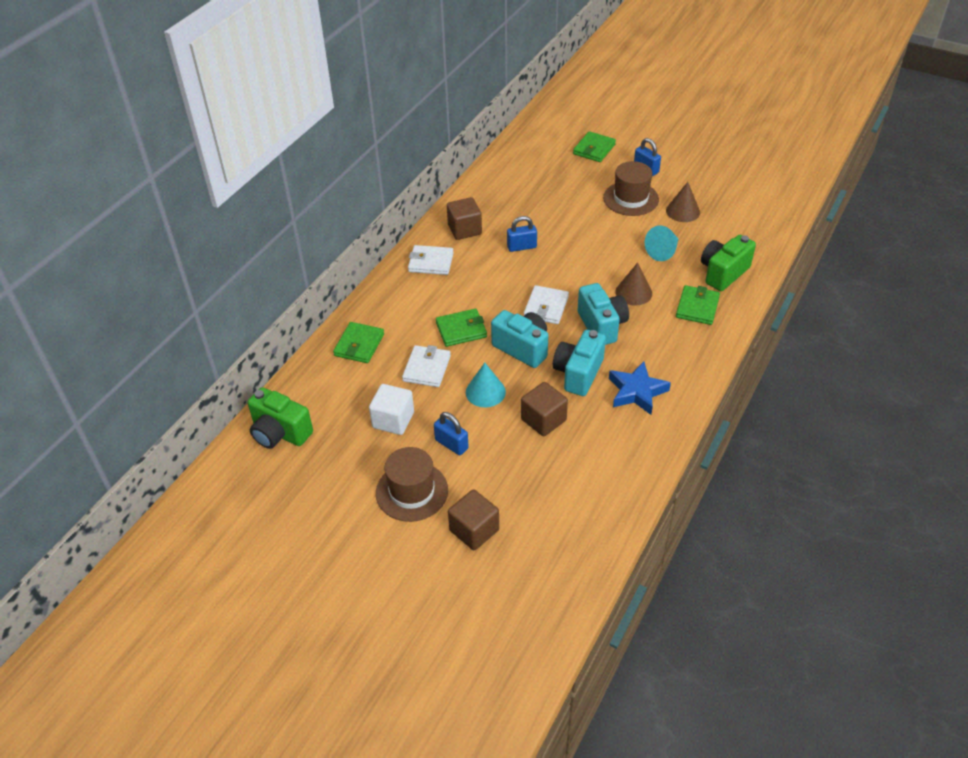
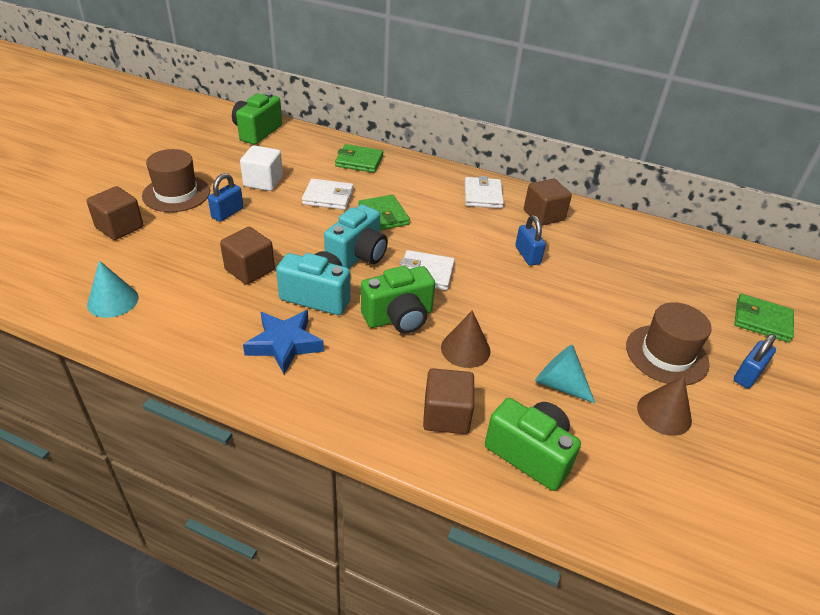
camera: 80 degrees right, 5 degrees down
turquoise cone [466,363,506,407] -> turquoise cone moved to [87,261,139,318]
turquoise camera [578,283,629,345] -> green camera [361,266,435,333]
green wallet [676,285,720,325] -> brown cube [423,368,474,434]

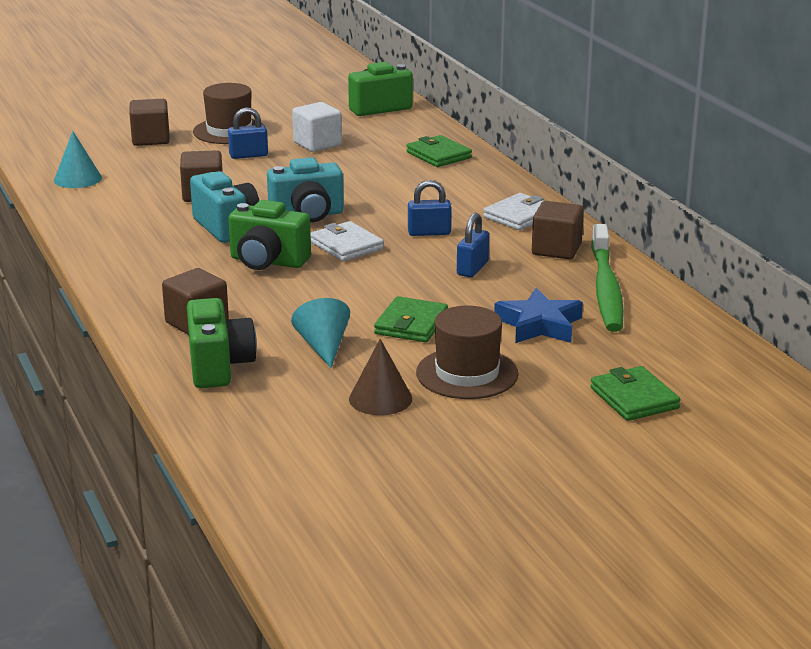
camera: 45 degrees right, 15 degrees down
blue star [243,310,324,374] -> blue star moved to [494,288,583,343]
white wallet [302,179,354,210] -> none
green wallet [358,195,410,230] -> green wallet moved to [374,296,448,342]
brown cone [441,310,490,368] -> none
blue padlock [734,334,776,388] -> blue padlock moved to [408,180,452,236]
none -> green toothbrush [591,224,624,332]

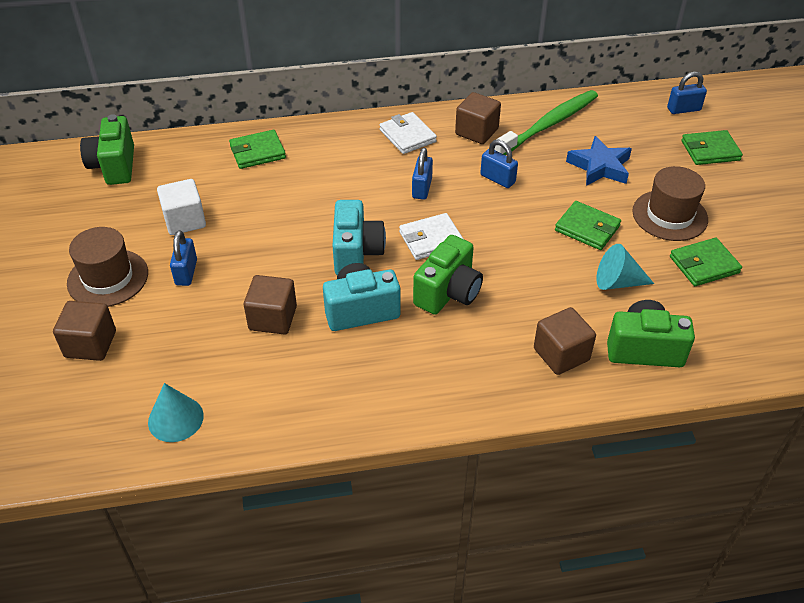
camera: 75 degrees left, 20 degrees up
brown cone [349,339,412,415] -> green wallet [670,238,742,286]
green toothbrush [591,224,624,332] -> green toothbrush turned 60 degrees counterclockwise [494,90,598,155]
none -> blue padlock [667,72,707,114]

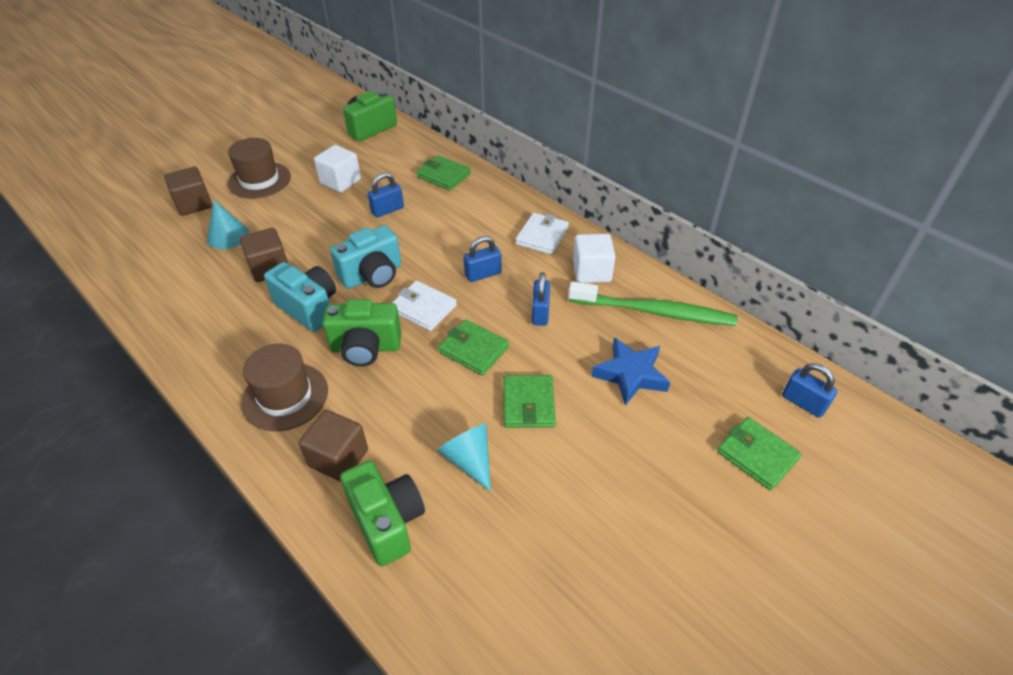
camera: 55 degrees right, 0 degrees up
turquoise cone [148,383,204,442] -> turquoise cone moved to [207,200,249,249]
blue padlock [170,230,197,286] -> blue padlock moved to [368,173,404,218]
brown cube [455,92,501,144] -> white cube [573,234,616,283]
brown hat [632,166,708,241] -> brown hat moved to [241,344,328,431]
green wallet [670,238,742,286] -> green wallet moved to [438,319,509,376]

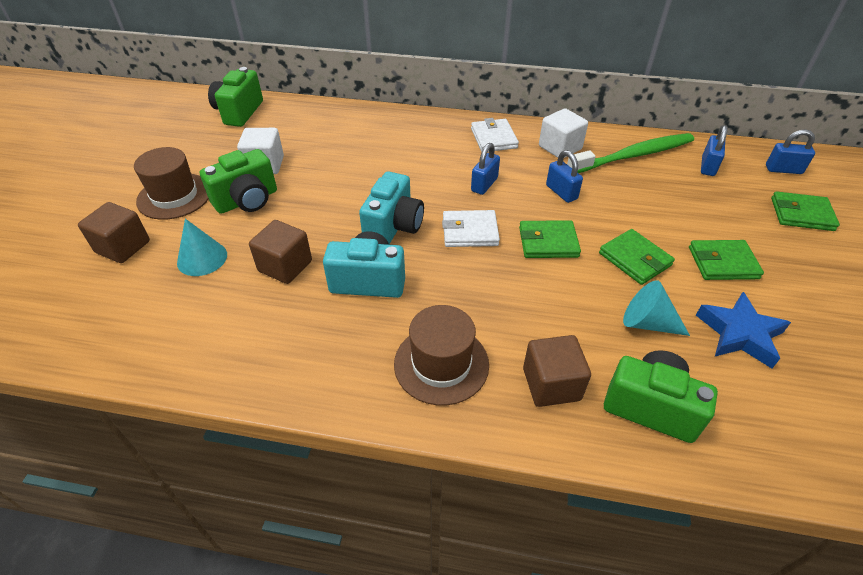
camera: 35 degrees left, 0 degrees up
green camera [322,299,401,366] -> green camera moved to [200,149,277,214]
blue padlock [368,173,404,218] -> blue padlock moved to [701,125,728,176]
green wallet [416,155,471,191] -> green wallet moved to [689,240,764,280]
blue star [591,337,670,406] -> blue star moved to [696,292,791,368]

